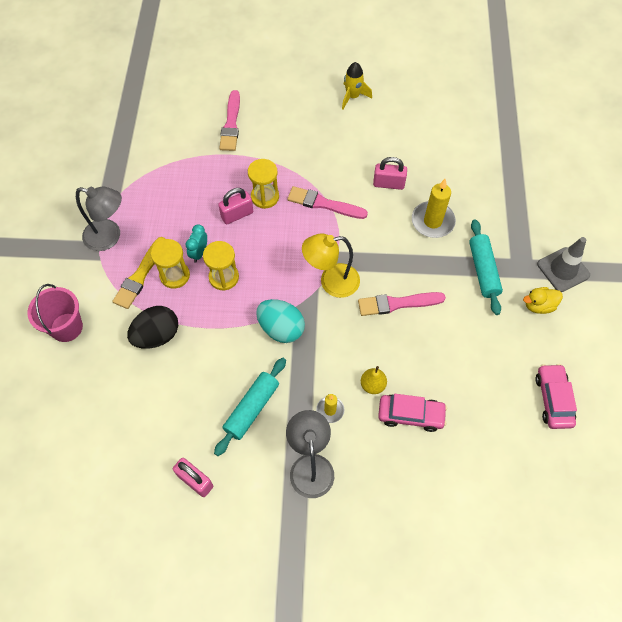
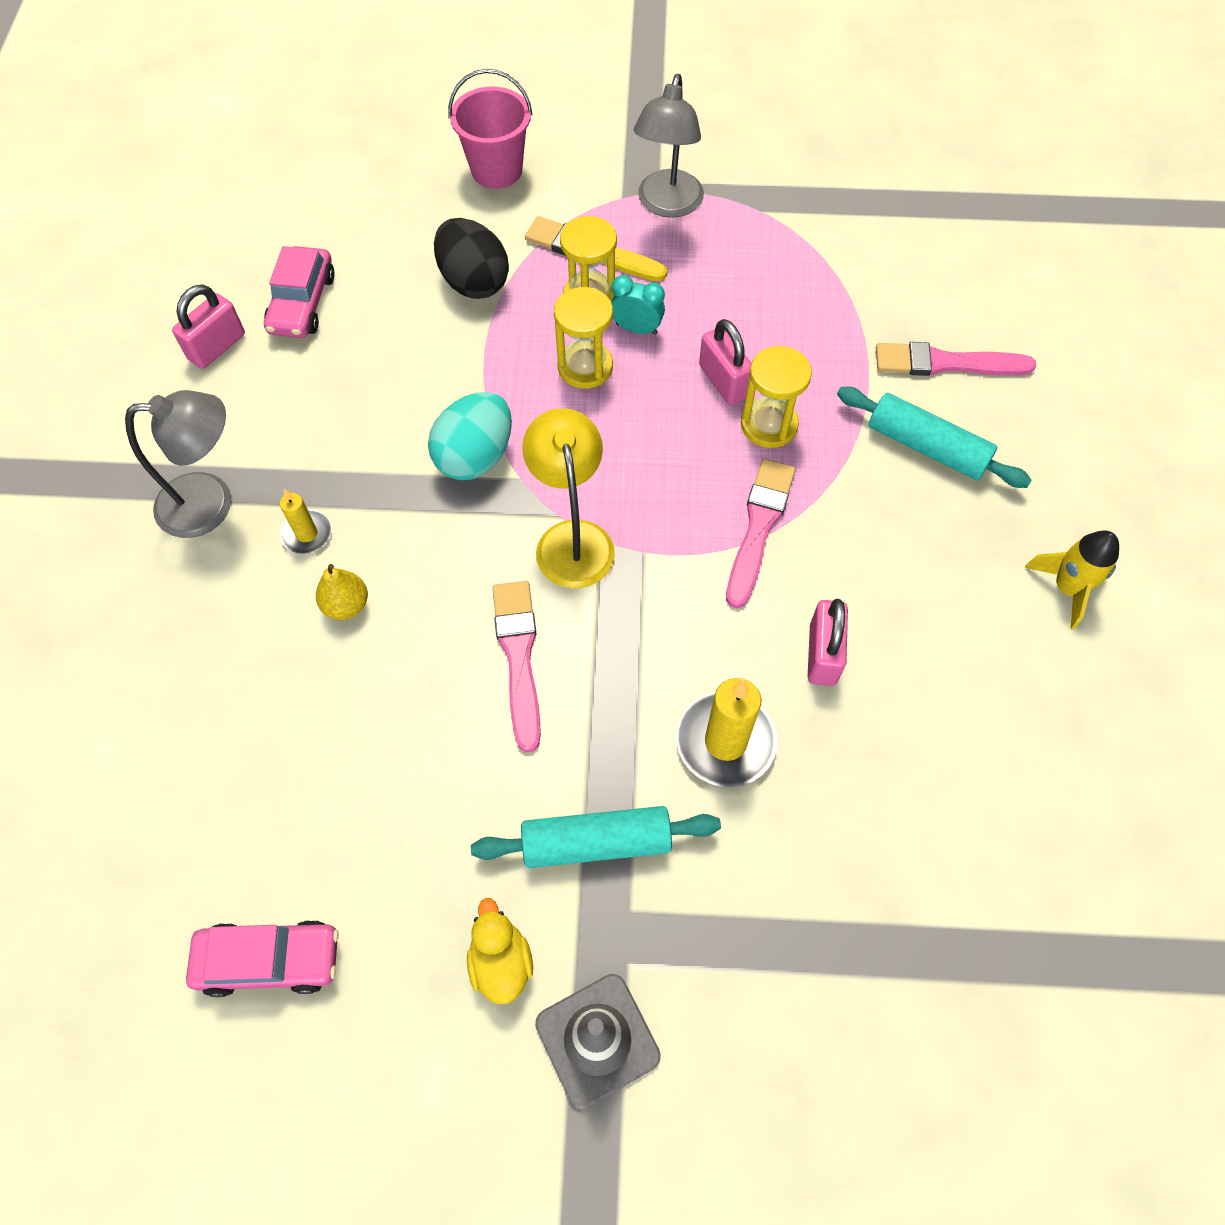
camera: 90 degrees right, 0 degrees up
turquoise rolling pin [214,358,286,456] -> turquoise rolling pin moved to [837,387,1032,488]
pink car [378,394,447,432] -> pink car moved to [264,246,335,338]

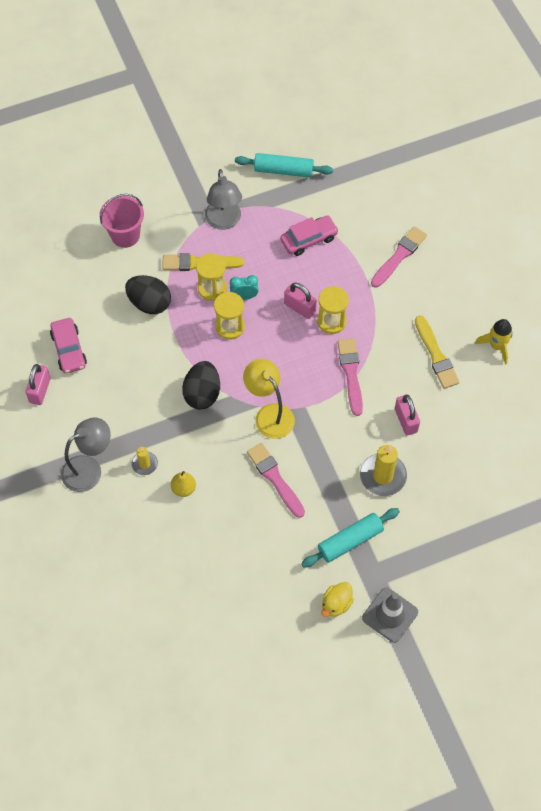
camera: 25 degrees left, 0 degrees up
pink car [186,920,339,997] -> pink car moved to [280,215,339,256]
turquoise egg [428,392,512,480] -> black egg [182,361,220,410]
yellow duck [467,898,533,1004] -> yellow duck turned 105 degrees counterclockwise [322,582,354,617]
turquoise rolling pin [837,387,1032,488] -> turquoise rolling pin moved to [235,153,333,178]
pink brush [876,342,1036,376] -> pink brush turned 150 degrees clockwise [371,226,427,287]
none -> yellow brush [415,315,459,389]

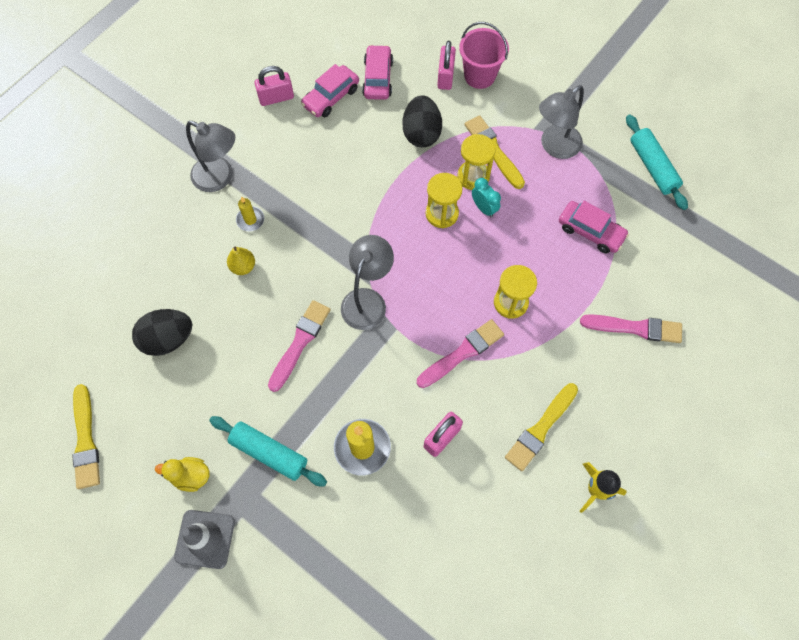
camera: 60 degrees right, 5 degrees up
black egg [182,361,220,410] -> black egg moved to [132,309,192,356]
yellow lamp [243,359,295,439] -> grey lamp [341,235,394,330]
pink padlock [284,283,317,319] -> pink padlock moved to [437,41,456,90]
none -> yellow brush [72,384,100,489]
none -> pink car [362,45,393,100]

